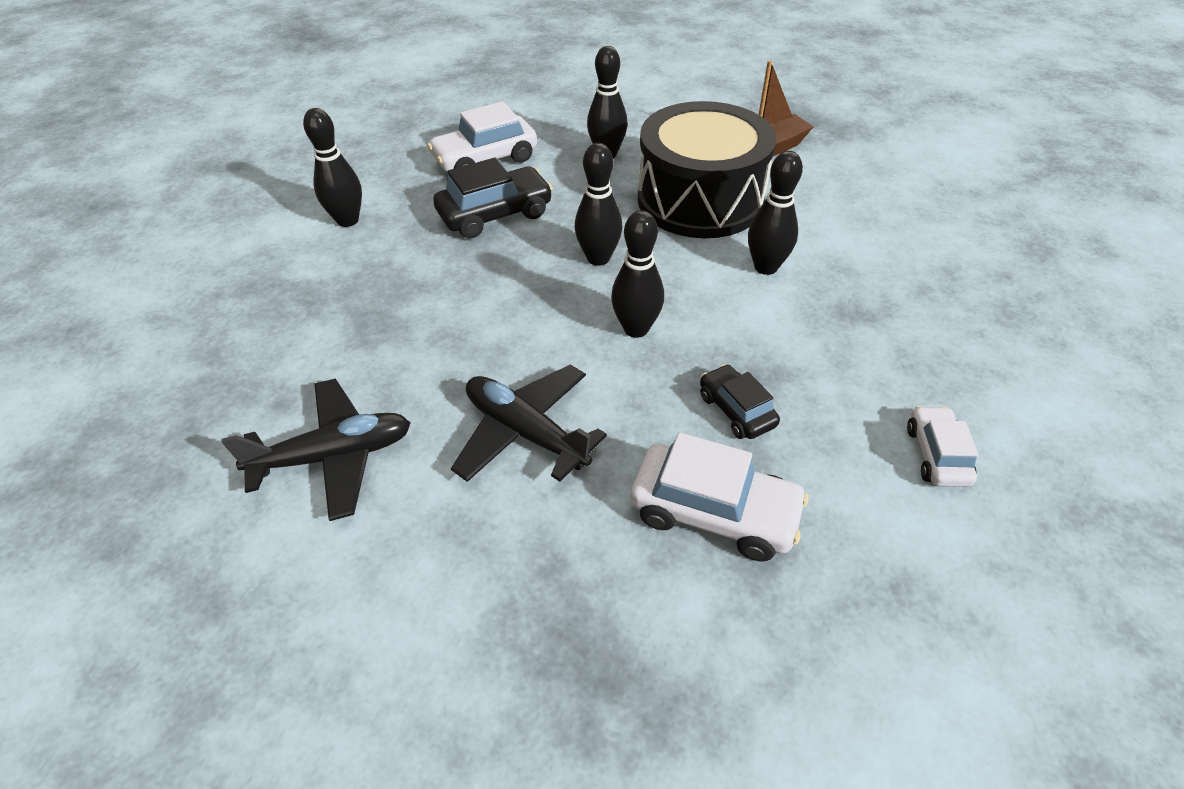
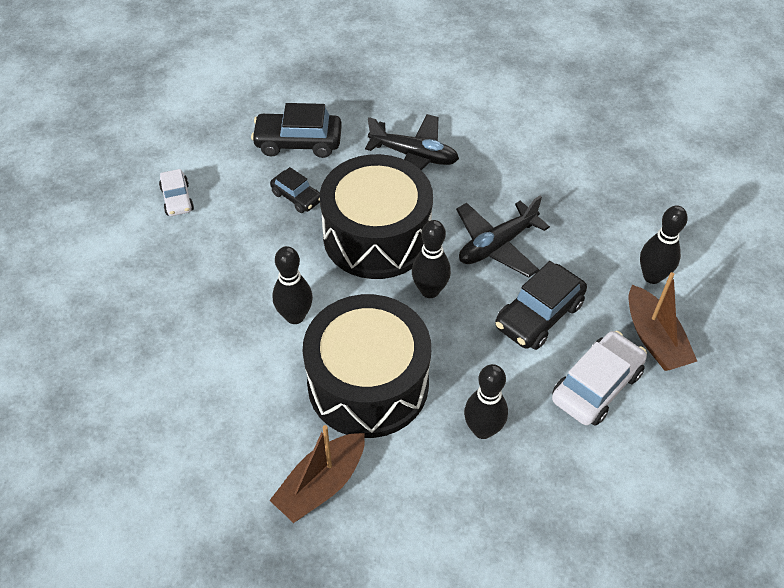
camera: 160 degrees right, 5 degrees up
black plane [221,379,411,521] -> black plane moved to [456,195,550,277]
black bowling pin [611,210,664,338] -> black drum [320,154,433,279]
white car [630,432,809,561] -> black car [251,103,342,158]
none -> brown boat [629,272,697,371]

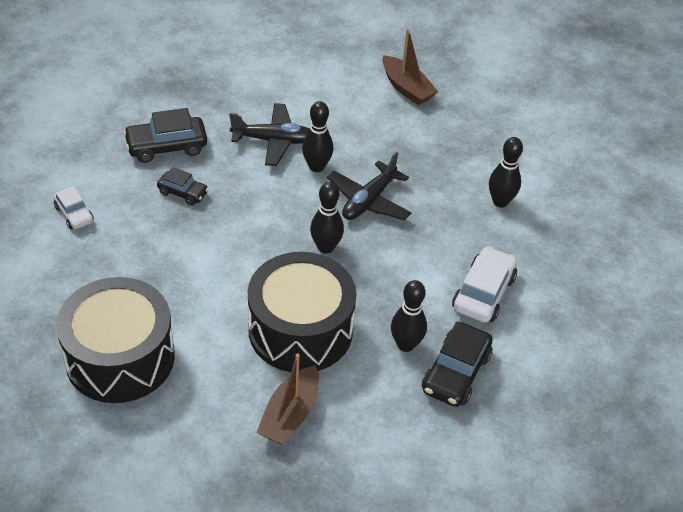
camera: 20 degrees left, 5 degrees down
black bowling pin [272,246,313,324] -> black bowling pin moved to [302,101,333,172]
black drum [320,154,433,279] -> black drum moved to [56,277,175,403]
black car [495,261,587,350] -> black car moved to [422,322,493,407]
brown boat [629,272,697,371] -> brown boat moved to [382,29,438,105]

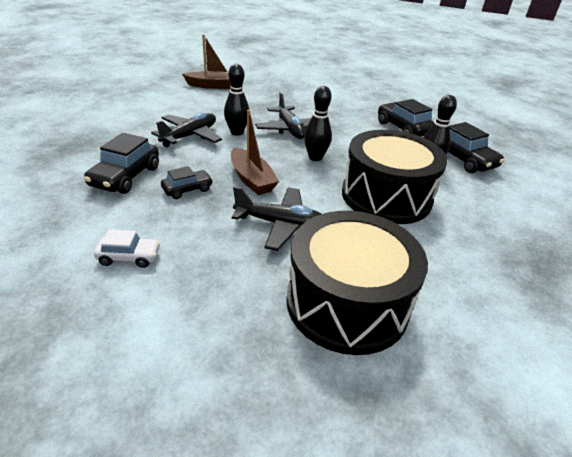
camera: 55 degrees left, 10 degrees down
brown boat [256,354,319,445] -> brown boat moved to [231,110,279,195]
white car [452,246,517,323] -> black car [378,99,434,137]
black bowling pin [489,137,523,207] -> none
none -> black plane [232,186,322,251]

